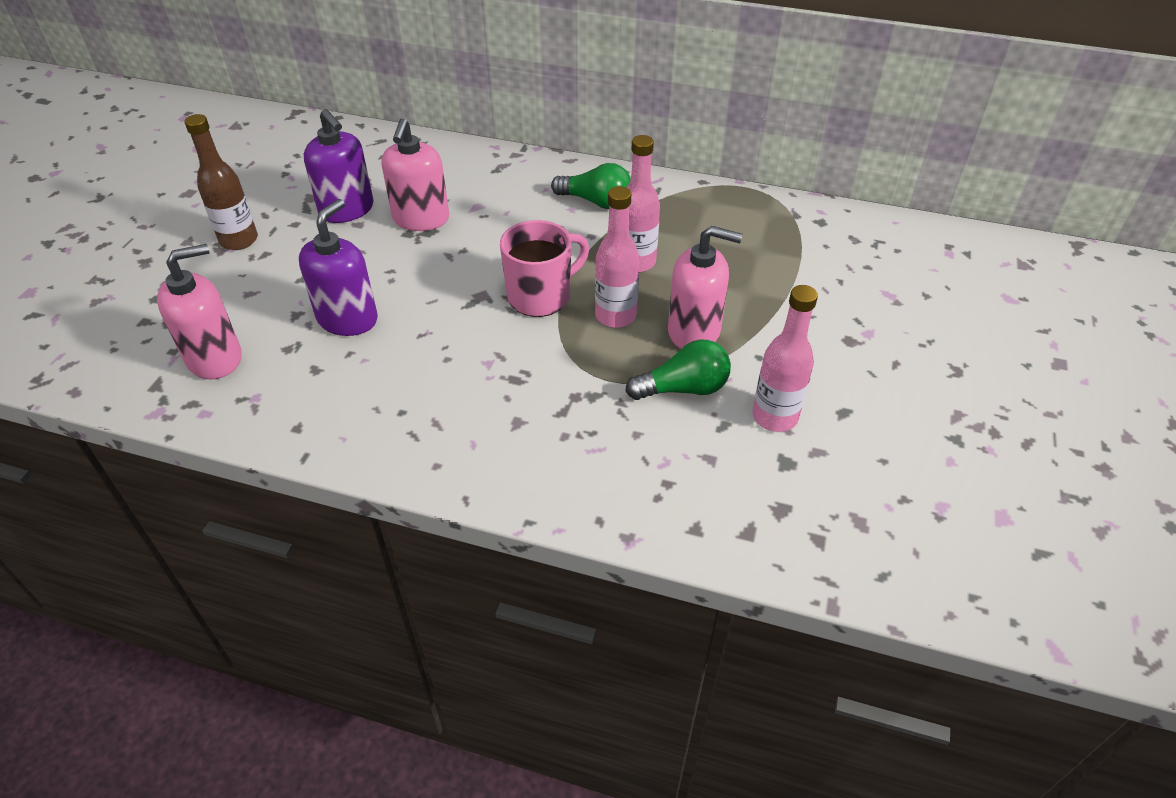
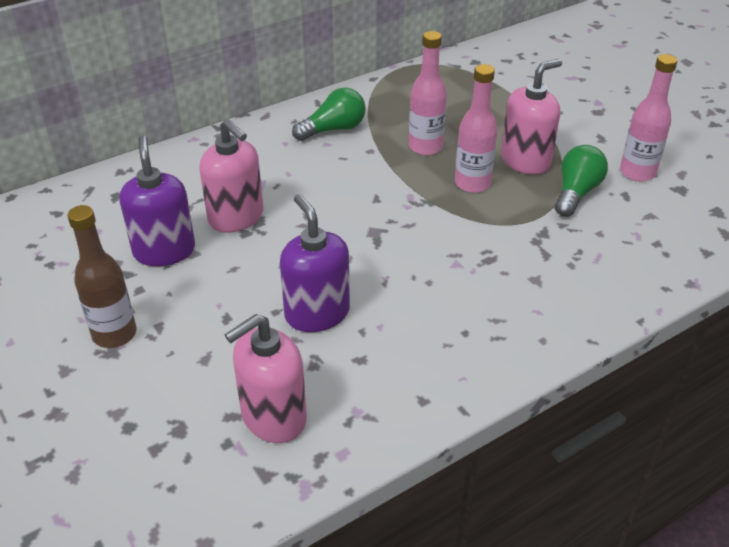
camera: 50 degrees left, 5 degrees down
pink soap dispenser [157,244,242,380] -> pink soap dispenser turned 135 degrees counterclockwise [225,314,307,443]
purple soap dispenser [304,109,374,223] -> purple soap dispenser turned 105 degrees counterclockwise [119,135,195,266]
pink mug [500,220,589,317] -> none

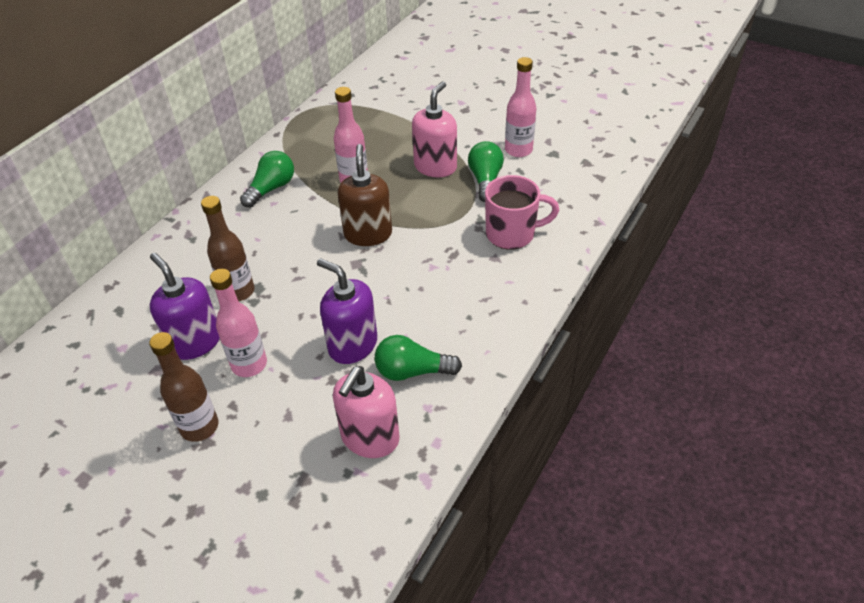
camera: 25 degrees left, 5 degrees up
pink soap dispenser [199,119,263,233] -> brown bottle [201,196,254,301]
pink bottle [455,64,498,193] -> pink bottle moved to [210,269,267,377]
none -> brown soap dispenser [338,144,392,246]
none -> green light bulb [375,335,462,381]
none -> pink mug [485,175,559,250]

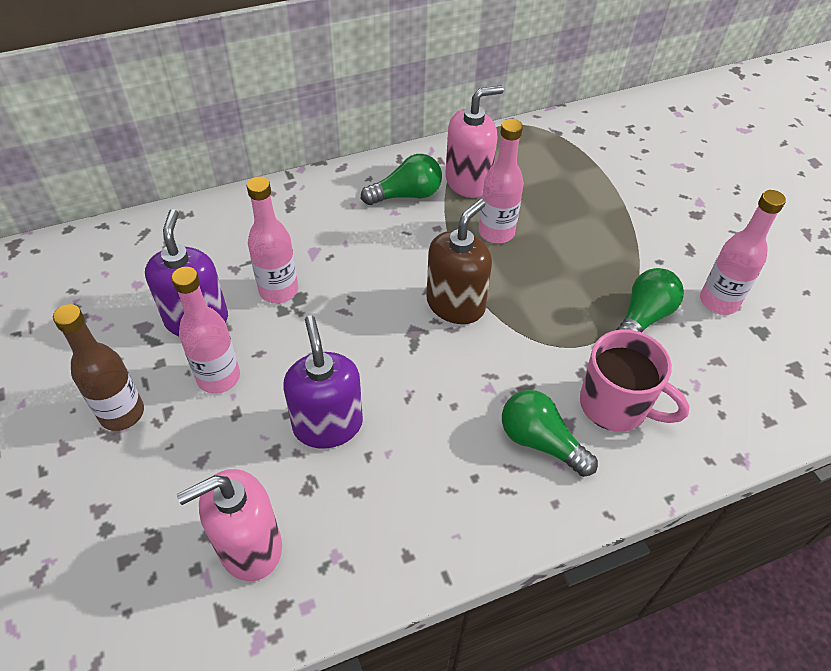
camera: 35 degrees right, 5 degrees up
brown bottle [201,196,254,301] -> pink bottle [247,177,298,303]
green light bulb [375,335,462,381] -> green light bulb moved to [502,390,598,477]
pink soap dispenser [412,81,457,177] -> pink soap dispenser moved to [445,85,504,198]

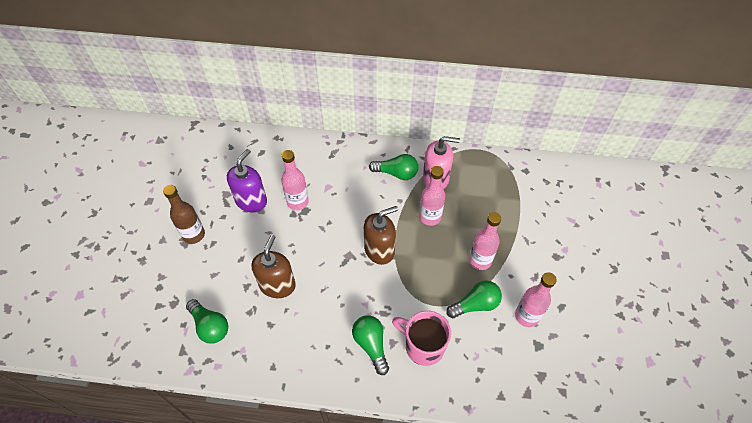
camera: 30 degrees right, 5 degrees up
pink bottle [171,267,240,394] -> pink bottle moved to [469,212,501,270]
pink soap dispenser [177,469,282,581] -> green light bulb [186,299,228,344]
purple soap dispenser [283,315,363,449] -> brown soap dispenser [252,235,296,298]
pink mug [580,329,690,432] -> pink mug turned 150 degrees clockwise [392,311,451,366]

